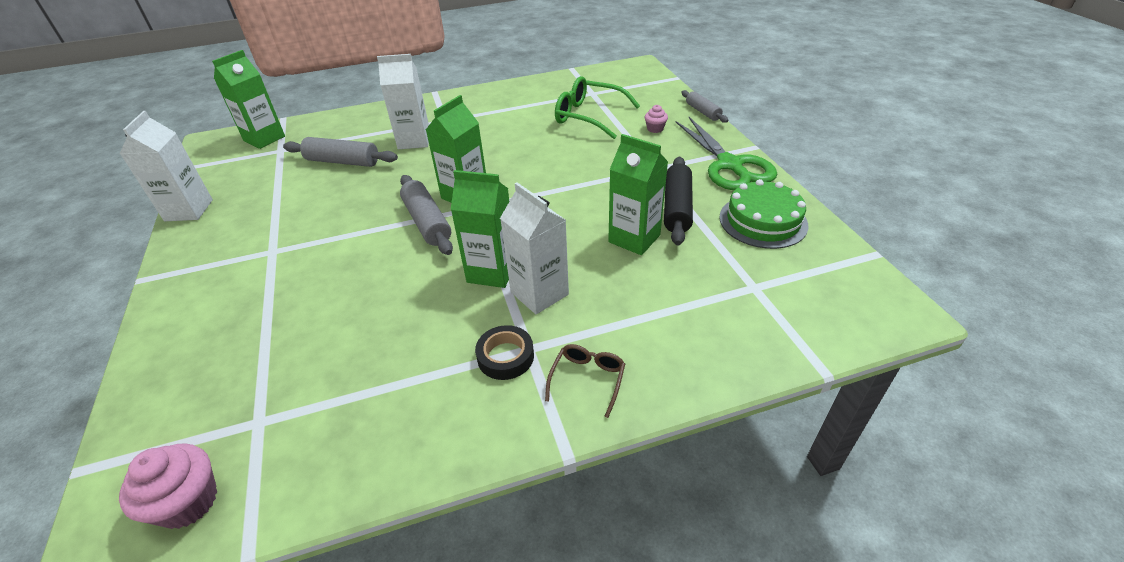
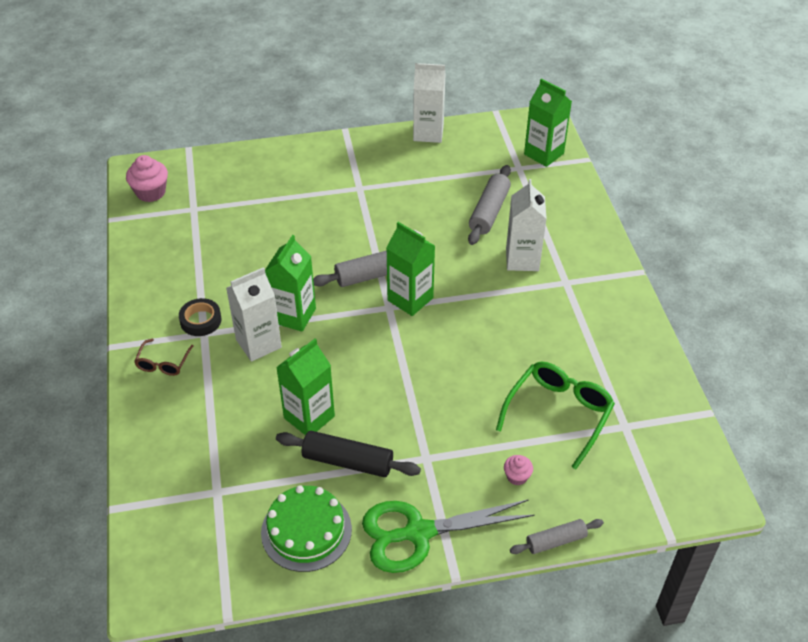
camera: 95 degrees right, 5 degrees up
brown glasses [545,344,625,418] -> brown glasses turned 75 degrees clockwise [134,339,194,376]

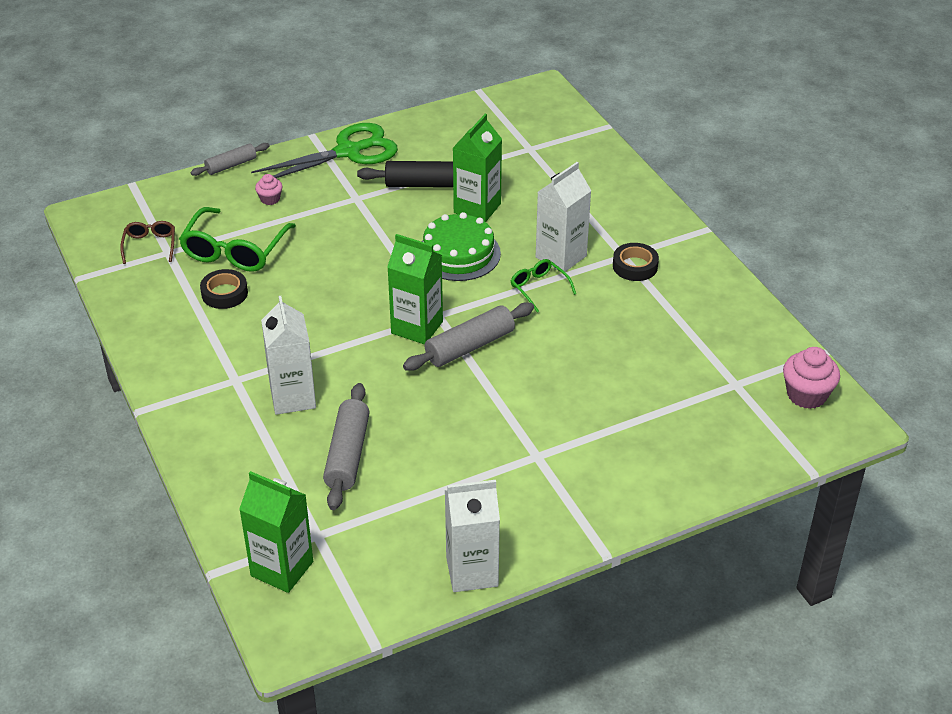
camera: 165 degrees right, 5 degrees down
brown glasses [134,339,194,376] -> brown glasses moved to [120,221,175,264]
green cake [261,485,352,572] -> green cake moved to [421,212,501,281]
green carton [265,235,316,331] -> green glasses [511,259,576,313]
none -> black tape [200,269,248,309]

